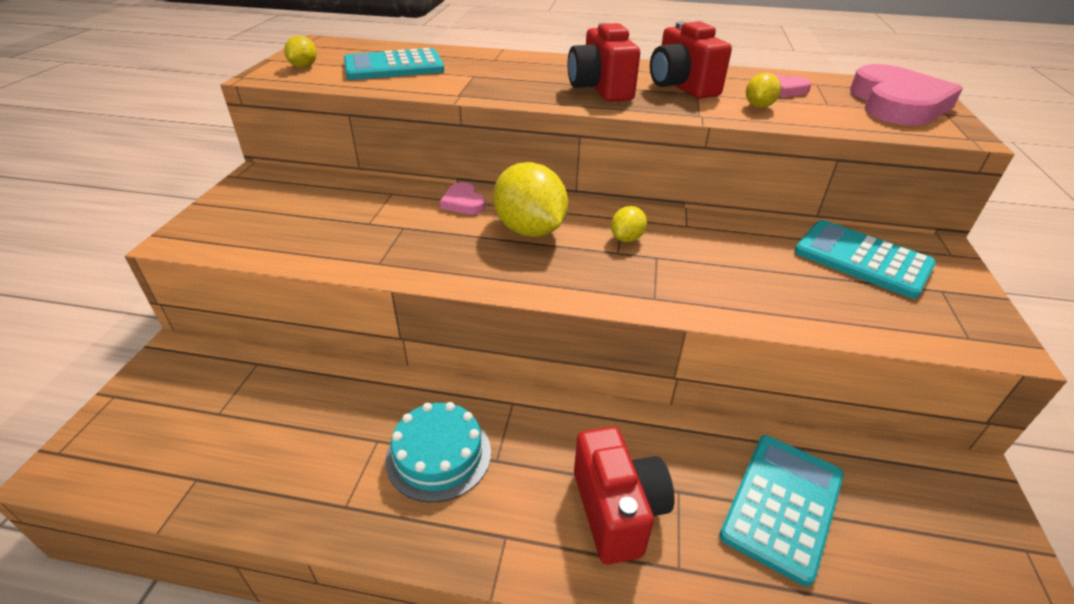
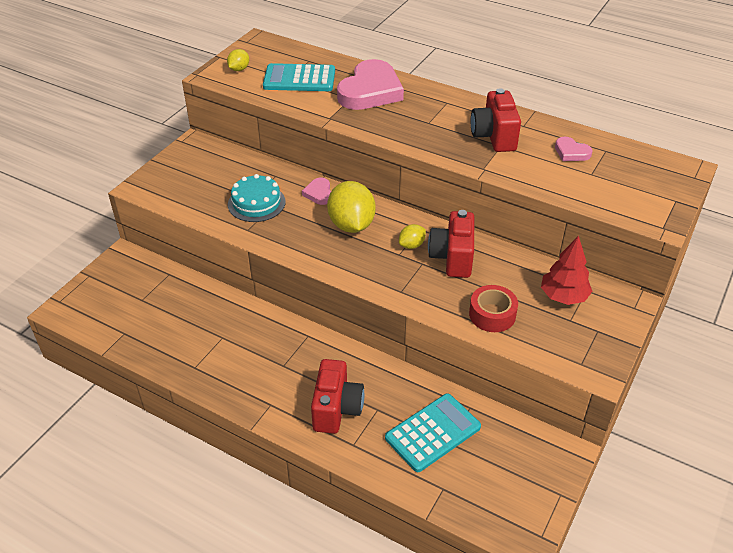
camera: 20 degrees right, 5 degrees up
turquoise cake [385,402,491,502] -> turquoise cake moved to [228,174,286,222]
red camera [568,23,640,102] -> red camera moved to [428,210,474,278]
yellow lemon [746,73,781,108] -> none
turquoise calculator [794,220,936,299] -> red tree [541,236,593,305]
pink heart [850,64,963,126] -> pink heart moved to [337,59,404,110]
none -> red tape [469,285,518,332]

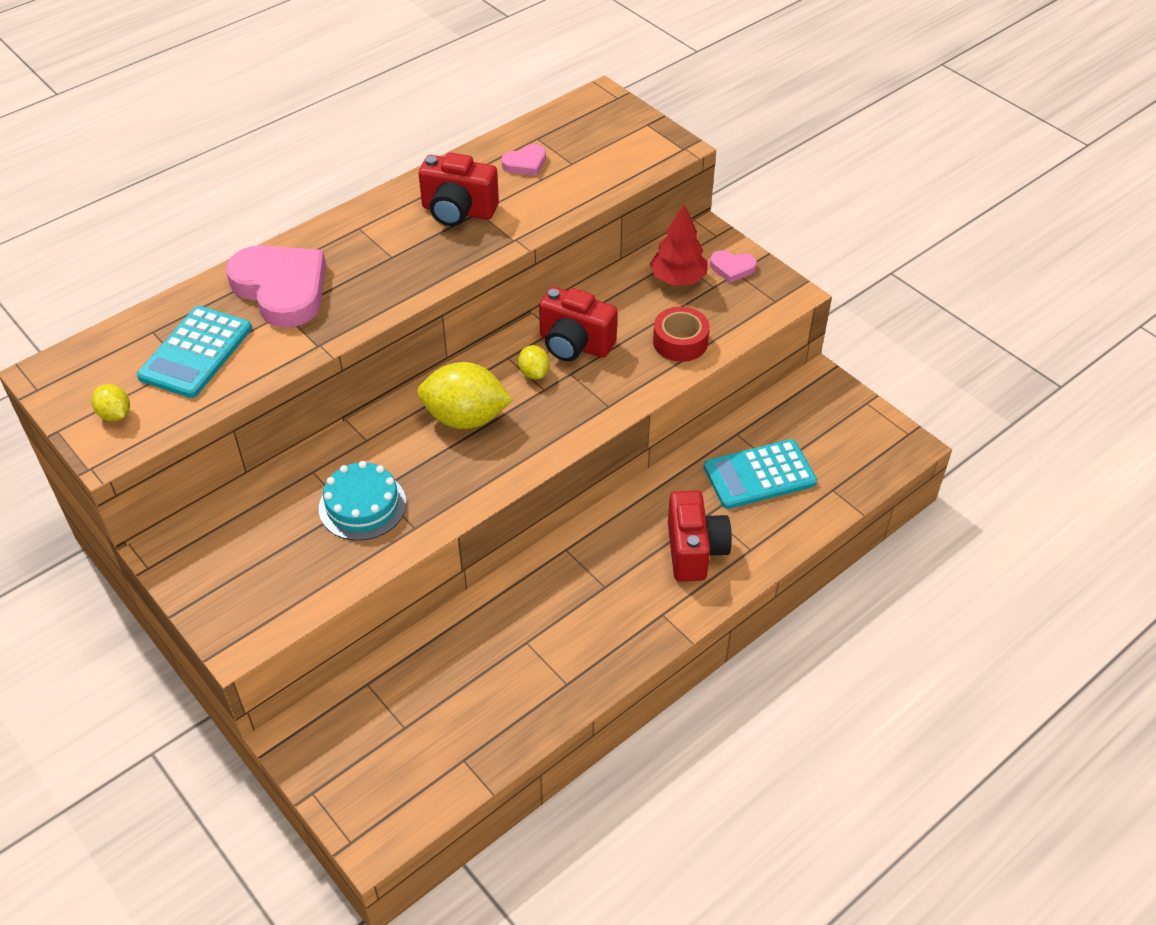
camera: 70 degrees left, 5 degrees up
pink heart [302,178,331,205] -> pink heart moved to [710,250,757,283]
red camera [311,359,365,434] -> red camera turned 60 degrees clockwise [668,491,732,582]
turquoise calculator [385,393,481,472] -> turquoise calculator turned 90 degrees counterclockwise [704,439,817,509]

